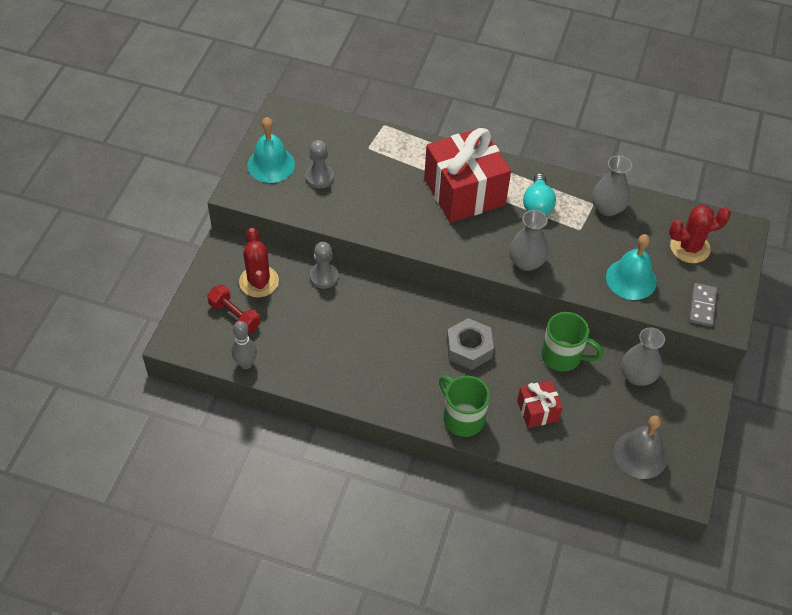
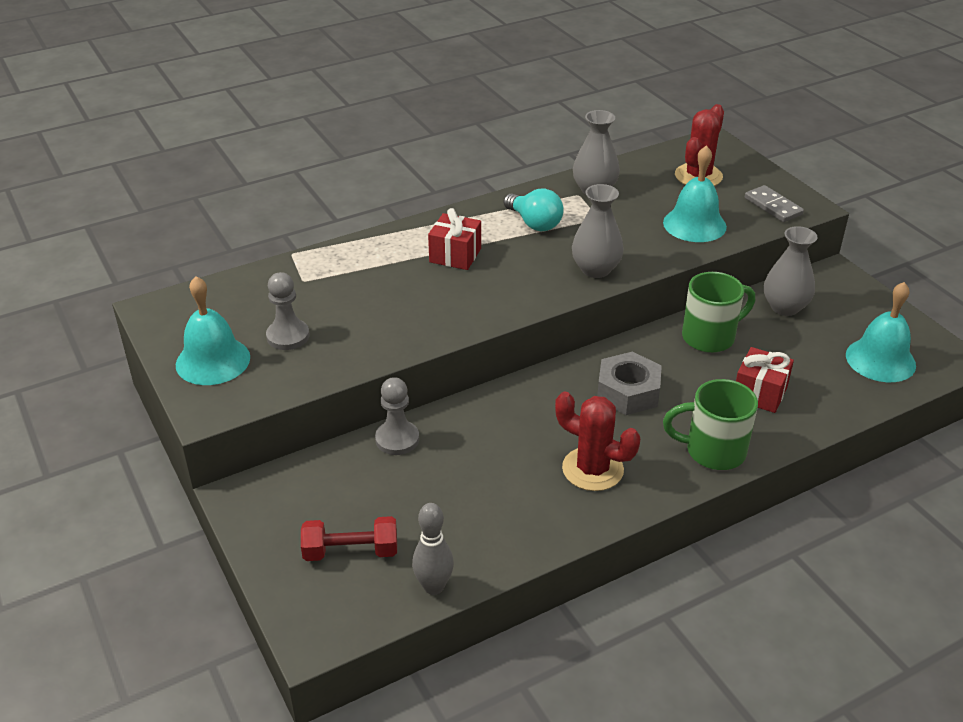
camera: 45 degrees left, 15 degrees down
red cactus [239,228,279,297] -> red cactus moved to [555,392,640,491]
red gift [424,127,511,223] -> red gift [428,208,481,270], size x0.49
grey bell [614,416,668,479] -> turquoise bell [846,282,916,382]

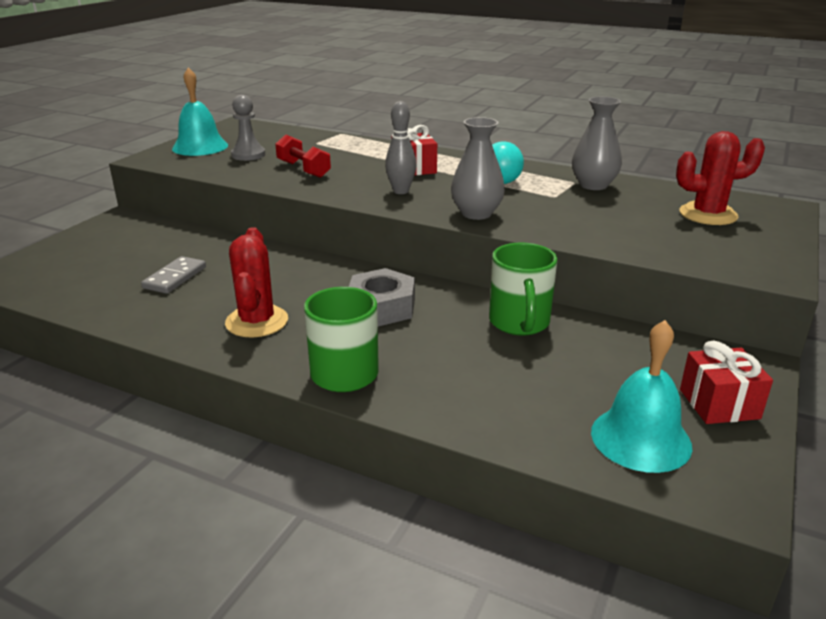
camera: 55 degrees right, 10 degrees down
red dumbbell [301,516,397,561] -> red dumbbell moved to [275,134,331,178]
grey pawn [375,377,419,455] -> none
grey bowling pin [412,503,454,595] -> grey bowling pin moved to [385,101,416,194]
turquoise bell [663,145,727,242] -> none
green mug [682,272,755,353] -> green mug turned 60 degrees clockwise [489,242,557,336]
red gift [736,347,794,413] -> red gift moved to [680,341,773,424]
grey domino [745,185,804,222] -> grey domino moved to [141,256,206,294]
grey vase [764,226,817,316] -> none

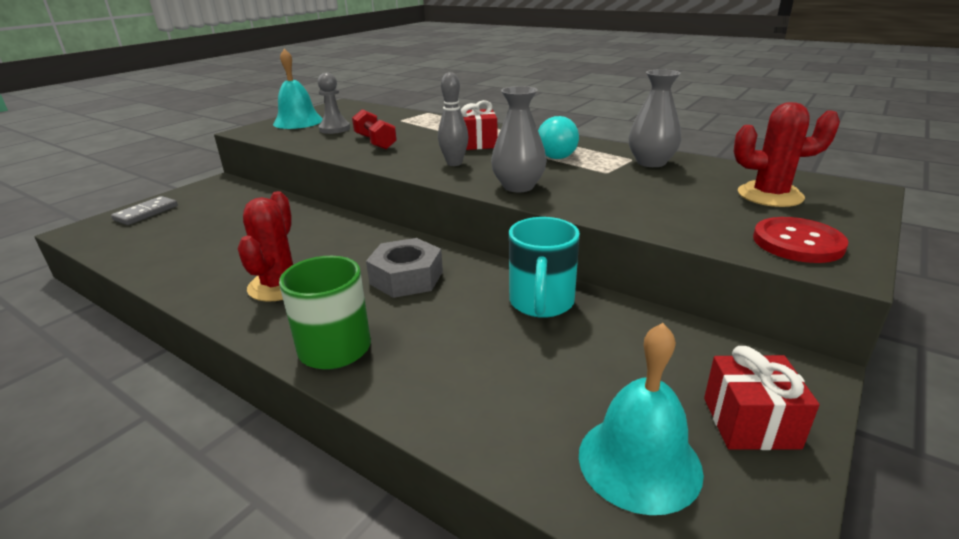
camera: 10 degrees right, 0 degrees up
grey domino [141,256,206,294] -> grey domino moved to [111,196,178,225]
green mug [489,242,557,336] -> turquoise mug [509,217,580,318]
none -> red button [753,217,849,263]

